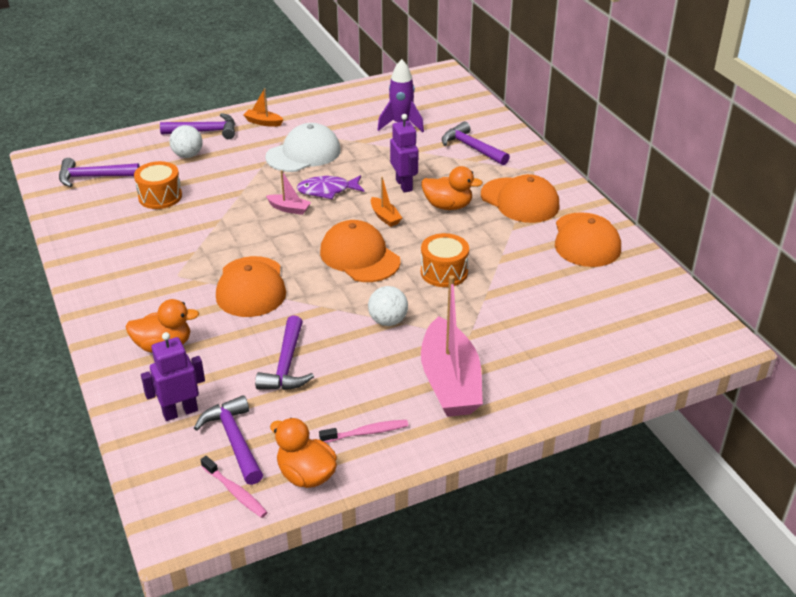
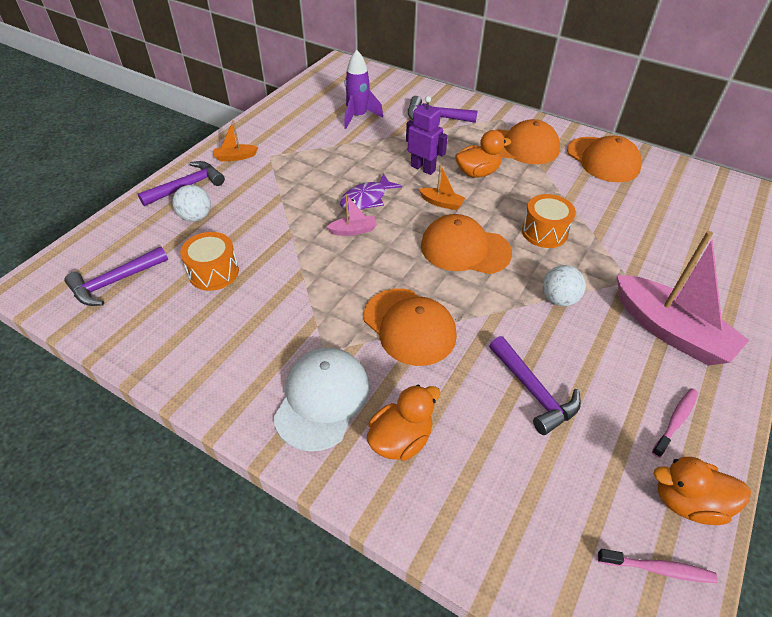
camera: 35 degrees left, 10 degrees up
purple robot [141,332,205,421] -> none
purple hammer [194,395,263,485] -> none
white cap [265,123,341,172] -> white cap moved to [273,348,369,451]

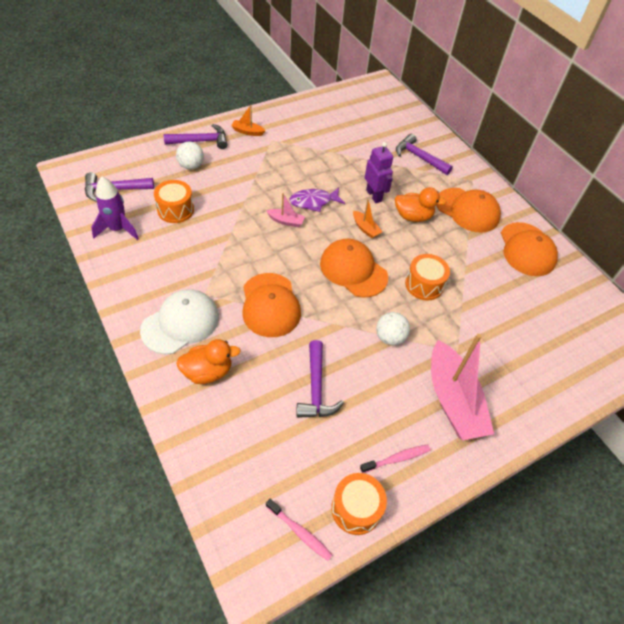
camera: 25 degrees right, 5 degrees up
purple rocket [344,50,383,129] -> purple rocket moved to [91,177,139,240]
orange duck [654,457,751,525] -> orange drum [331,473,387,535]

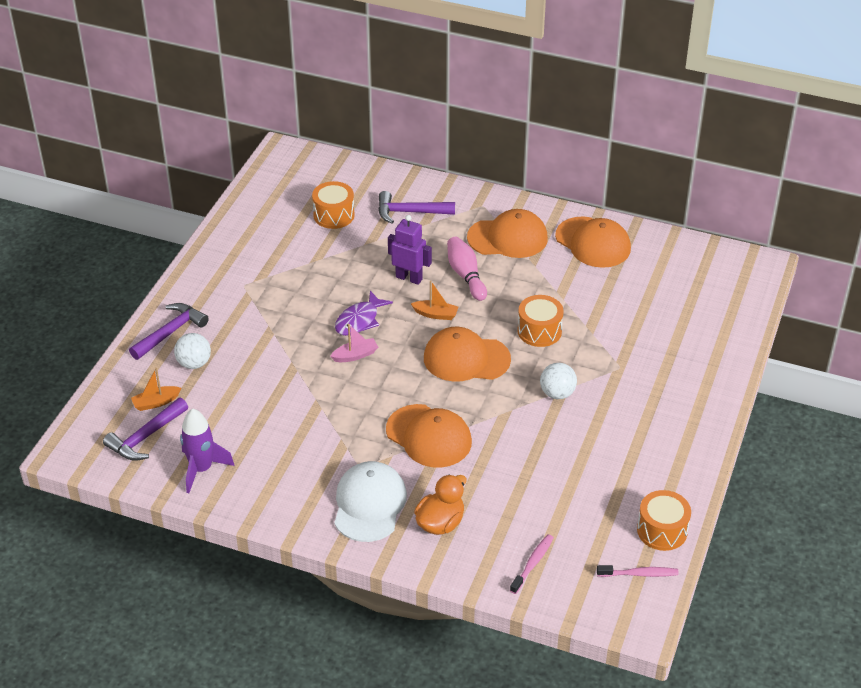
camera: 35 degrees left, 10 degrees down
orange drum [154,180,194,223] -> orange drum moved to [312,181,355,229]
orange boat [231,105,265,136] -> orange boat moved to [131,368,181,411]
purple hammer [296,340,344,418] -> none
pink toothbrush [360,444,431,473] -> pink toothbrush moved to [510,534,554,594]
orange duck [395,187,446,222] -> pink bowling pin [447,237,487,301]
pink boat [431,334,494,440] -> none

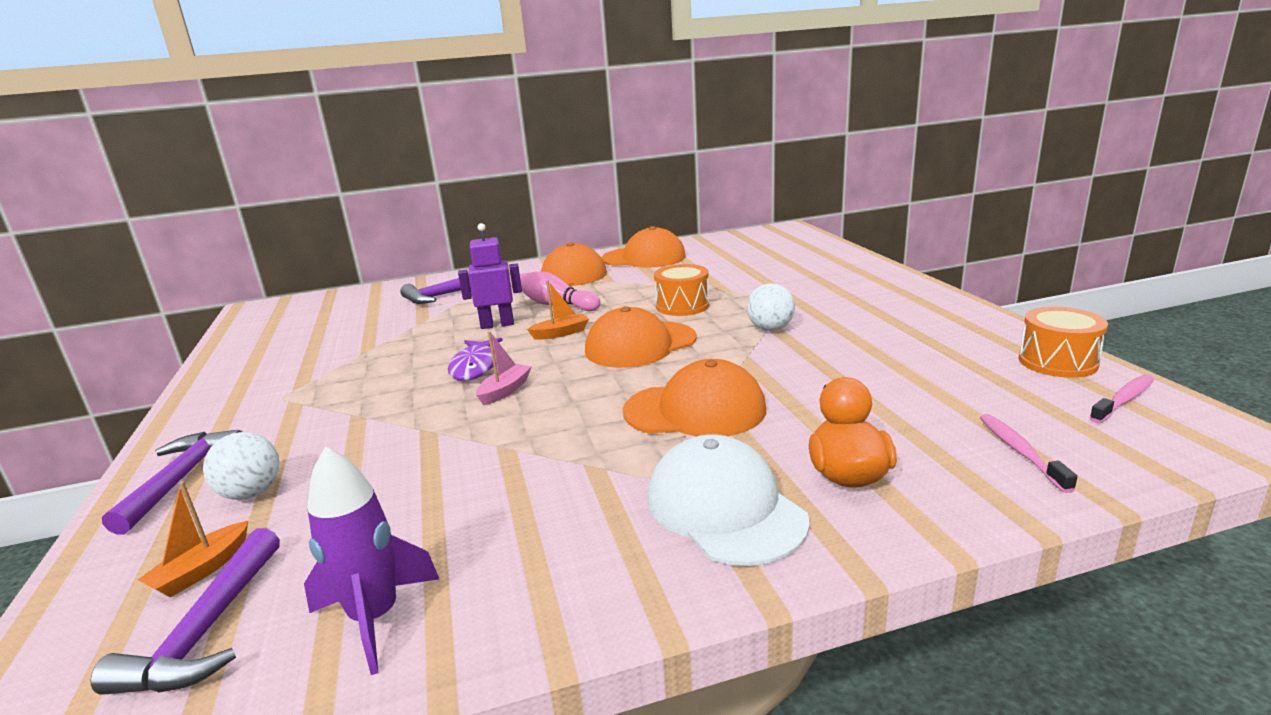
camera: 35 degrees left, 20 degrees down
orange drum [312,181,355,229] -> none

